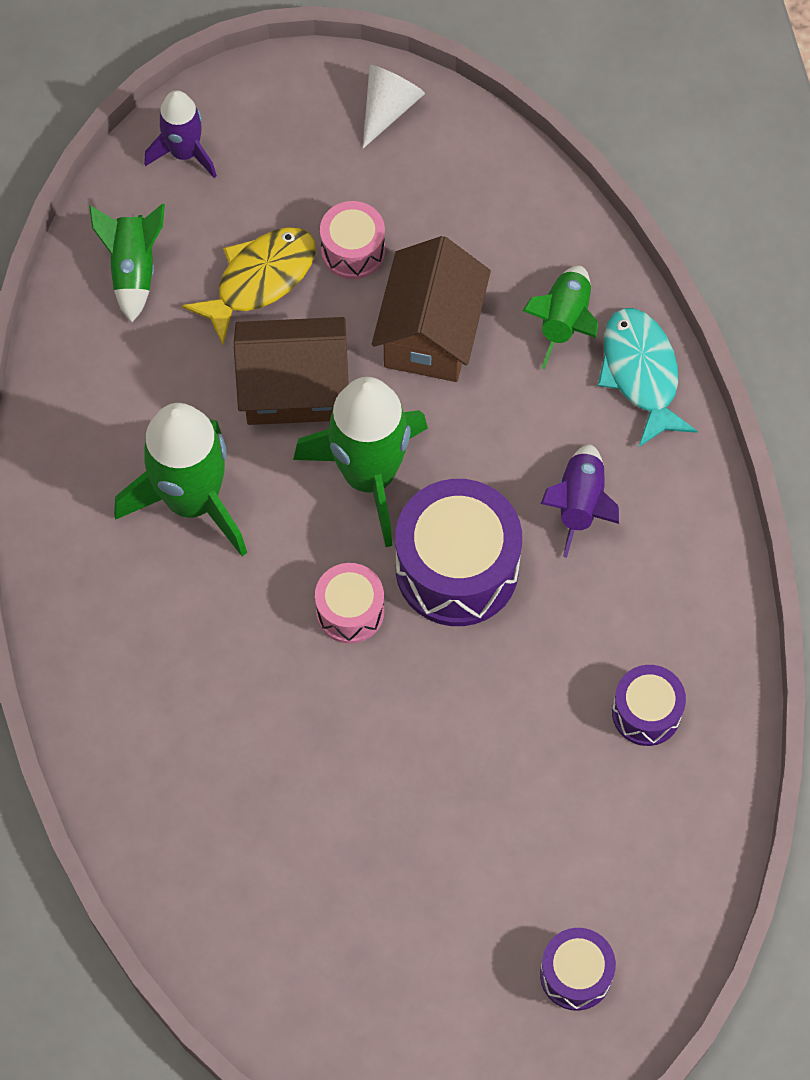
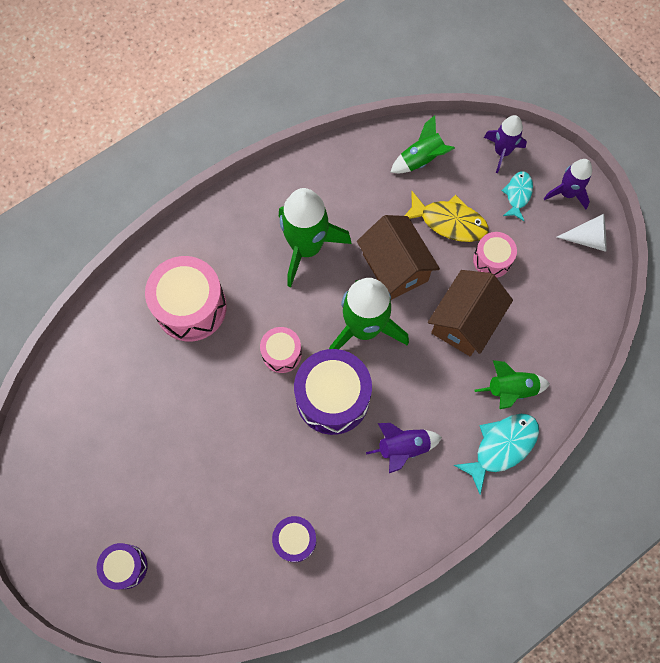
camera: 65 degrees right, 5 degrees up
brown house [372,236,491,382] -> brown house turned 45 degrees counterclockwise [428,270,513,356]
none -> pink drum [145,256,227,342]
none -> turquoise fish [502,171,533,221]
none -> purple rocket [544,159,592,209]

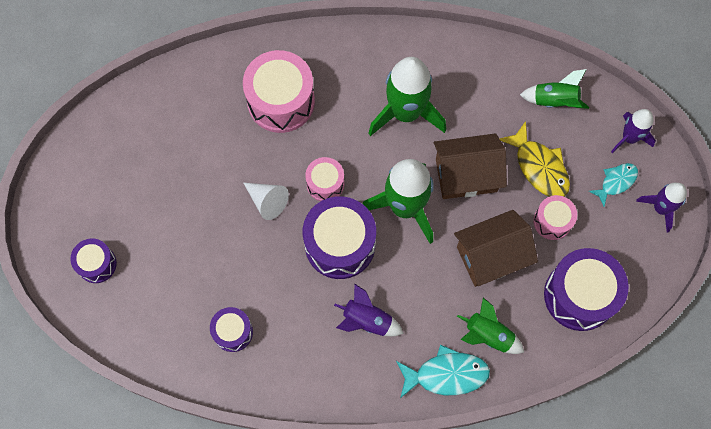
camera: 35 degrees right, 0 degrees up
brown house [357,215,440,300] -> brown house turned 75 degrees clockwise [434,133,507,199]
white cone [557,214,606,252] -> white cone moved to [244,183,289,220]
none -> purple drum [544,248,629,331]

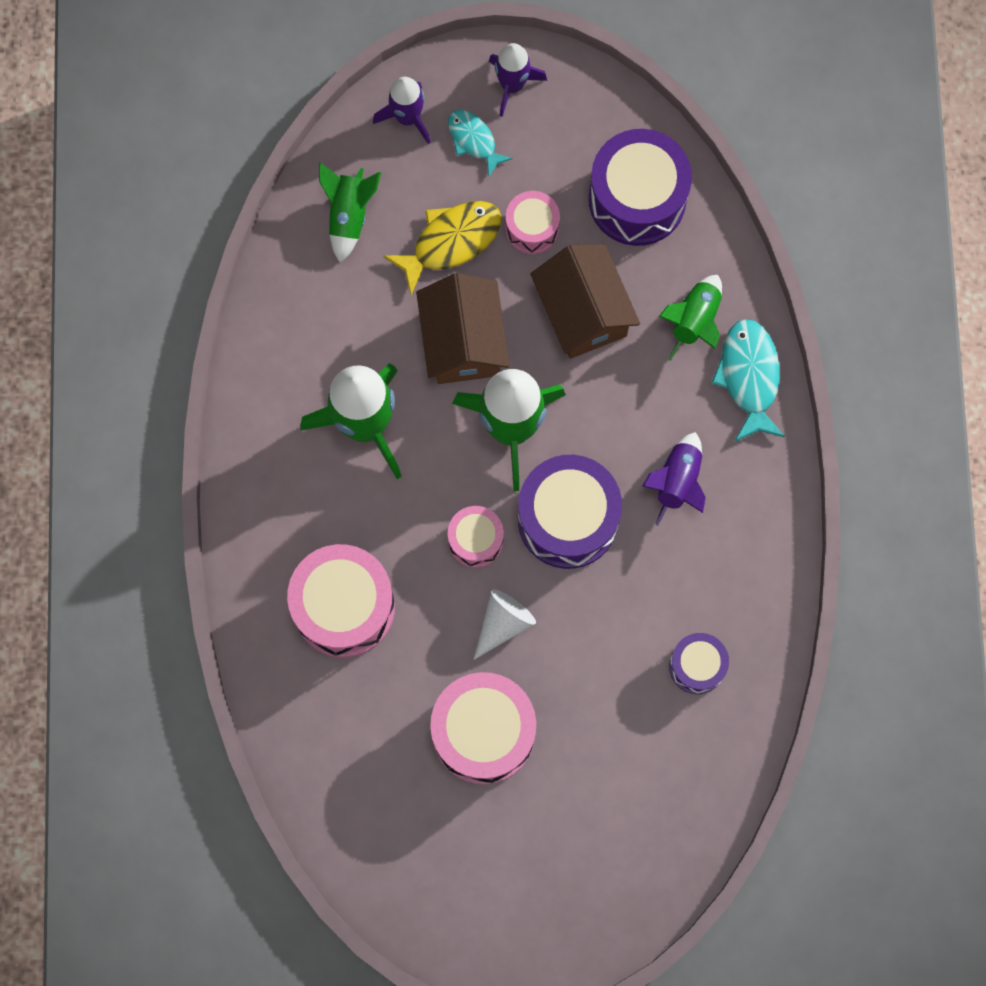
camera: 90 degrees left, 5 degrees up
purple drum [70,239,117,283] -> none
none -> pink drum [430,672,536,784]

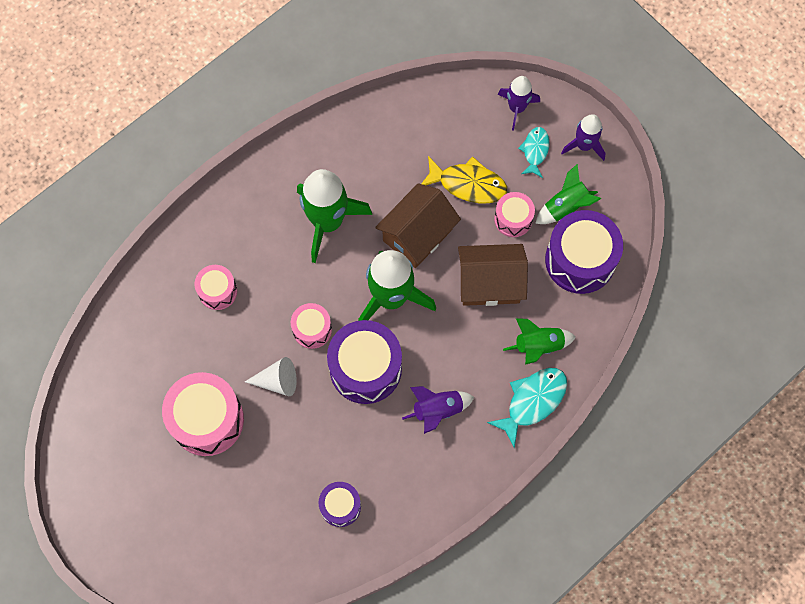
camera: 50 degrees right, 5 degrees down
pink drum [287,544,395,658] -> pink drum [195,265,237,310], size x0.55
green rocket [319,162,381,263] -> green rocket moved to [535,164,601,224]
brown house [530,244,640,359] -> brown house turned 60 degrees clockwise [458,244,528,306]

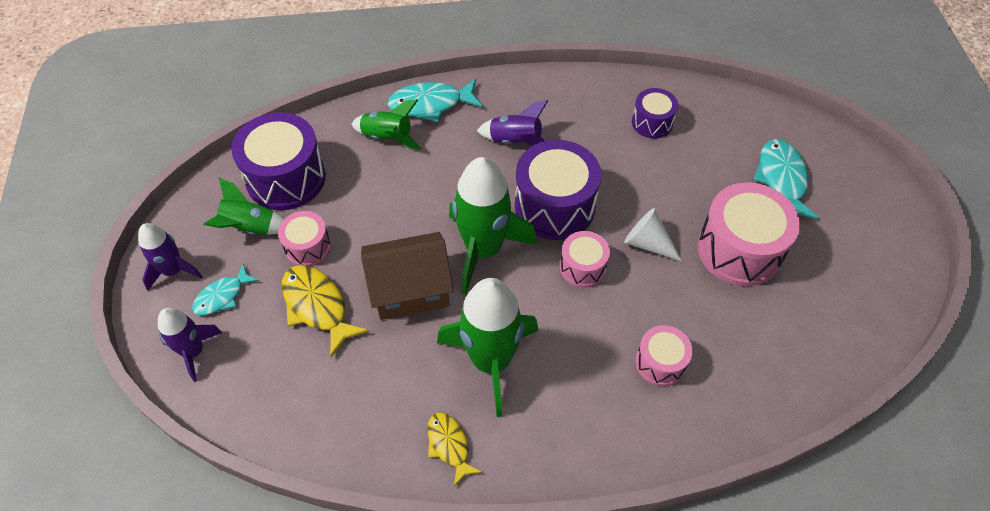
camera: 145 degrees left, 15 degrees down
brown house [458,244,528,306] -> none
none -> yellow fish [427,412,482,487]
none -> turquoise fish [753,139,819,219]

